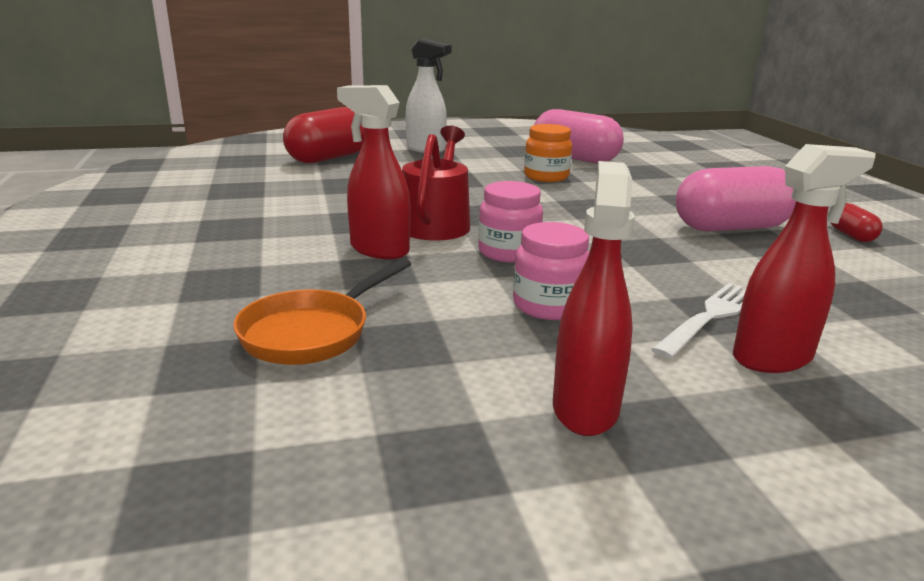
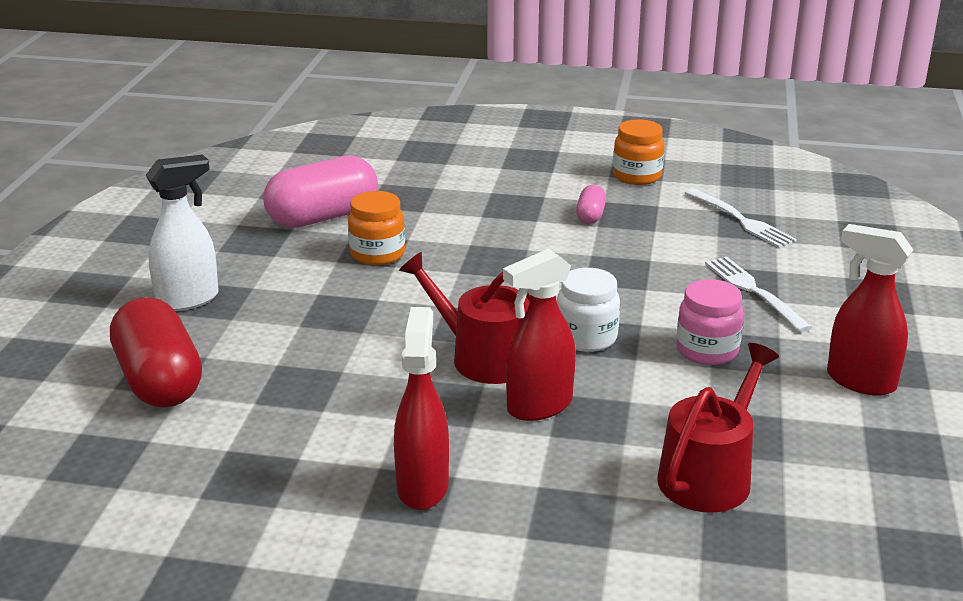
camera: 65 degrees left, 5 degrees up
orange pan [233,258,411,365] -> red watering can [657,343,779,513]
pink jar [478,181,543,263] -> white jar [557,268,620,352]
pink capsule [676,166,796,232] -> pink capsule [576,185,606,224], size x0.46
red spray bottle [733,144,875,373] -> red spray bottle moved to [394,307,449,510]
red capsule [831,203,883,242] -> orange jar [613,119,665,185]
none -> white fork [685,189,797,248]

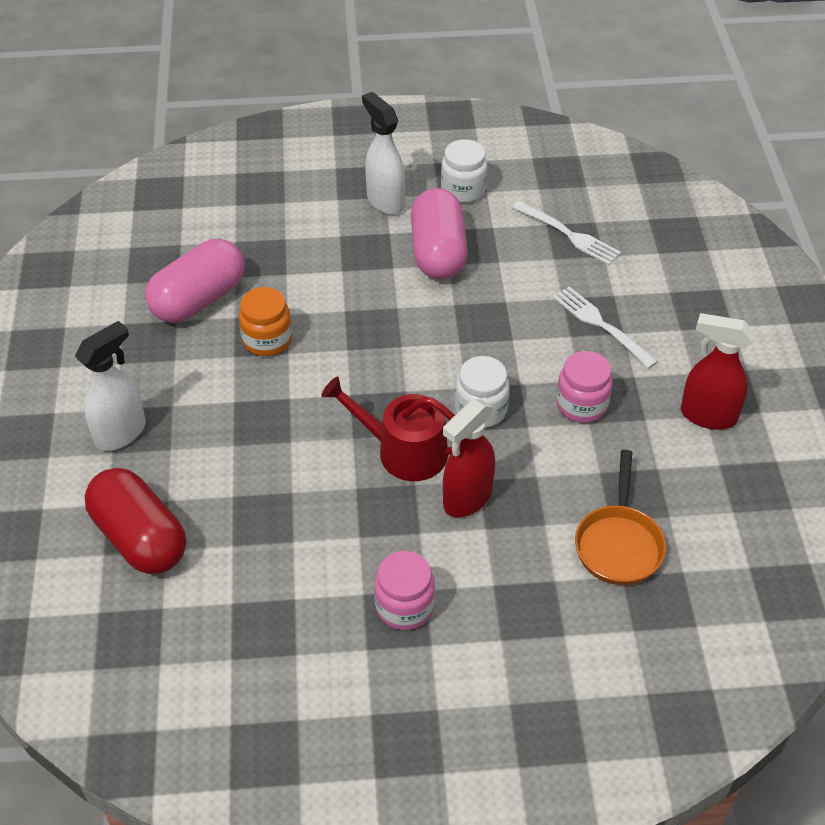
camera: 15 degrees left, 20 degrees up
red spray bottle [394,307,449,510] -> pink jar [374,551,435,630]
pink capsule [576,185,606,224] -> pink capsule [411,188,468,279], size x2.17
orange jar [613,119,665,185] -> white jar [441,139,488,203]
red watering can [657,343,779,513] -> orange pan [575,450,666,585]
none -> white spray bottle [362,92,405,215]

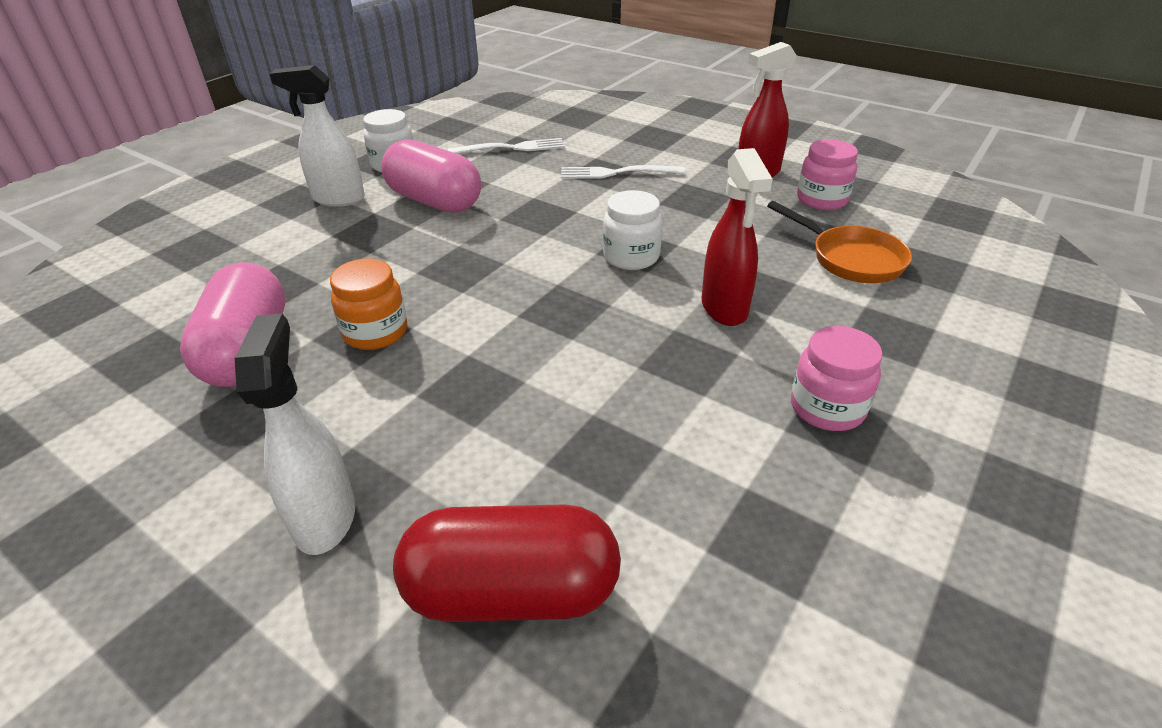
camera: 50 degrees left, 10 degrees down
red watering can [321,377,455,481] -> none
pink jar [556,351,613,423] -> pink jar moved to [797,139,858,210]

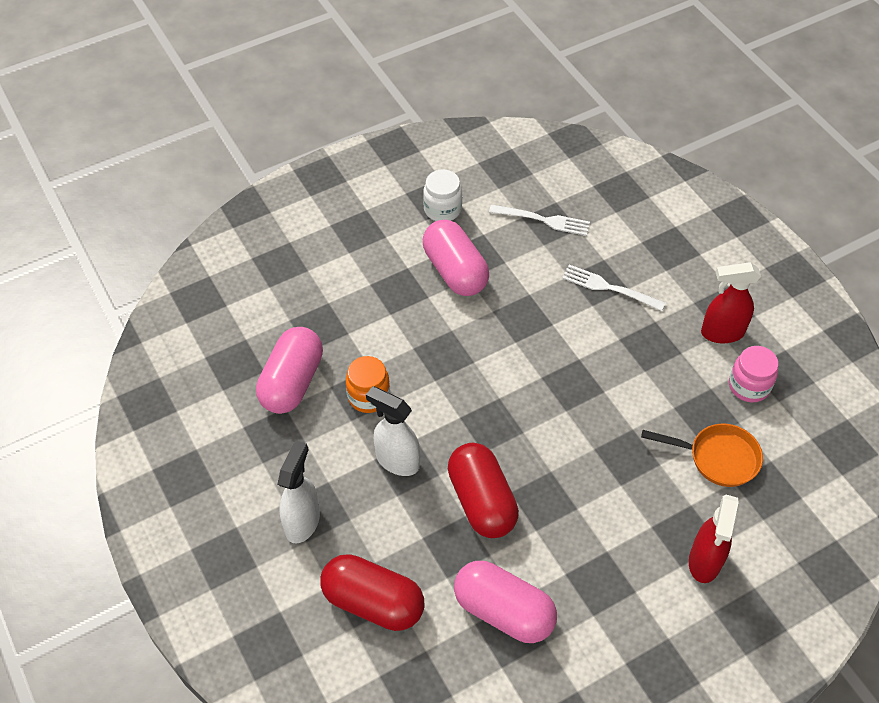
camera: 25 degrees right, 15 degrees up
white spray bottle [270,65,365,207] -> white spray bottle moved to [366,386,420,476]
white jar [603,190,662,270] -> none
red spray bottle [701,148,773,326] -> red spray bottle moved to [689,494,739,583]
orange pan [767,201,912,283] -> orange pan turned 60 degrees counterclockwise [641,424,763,487]
pink jar [791,326,883,431] -> none
none -> red capsule [448,443,519,538]
none -> pink capsule [454,561,557,643]

